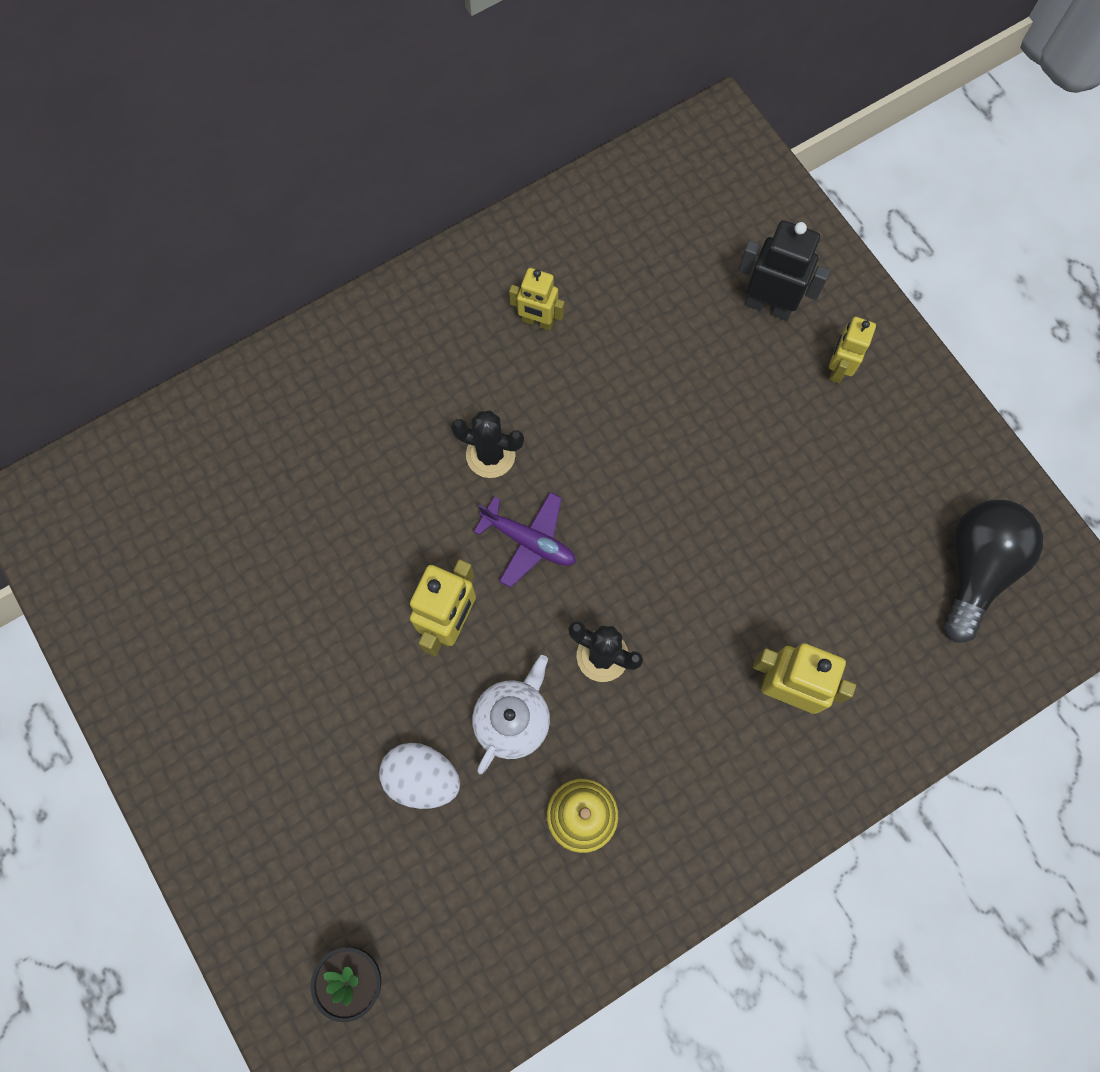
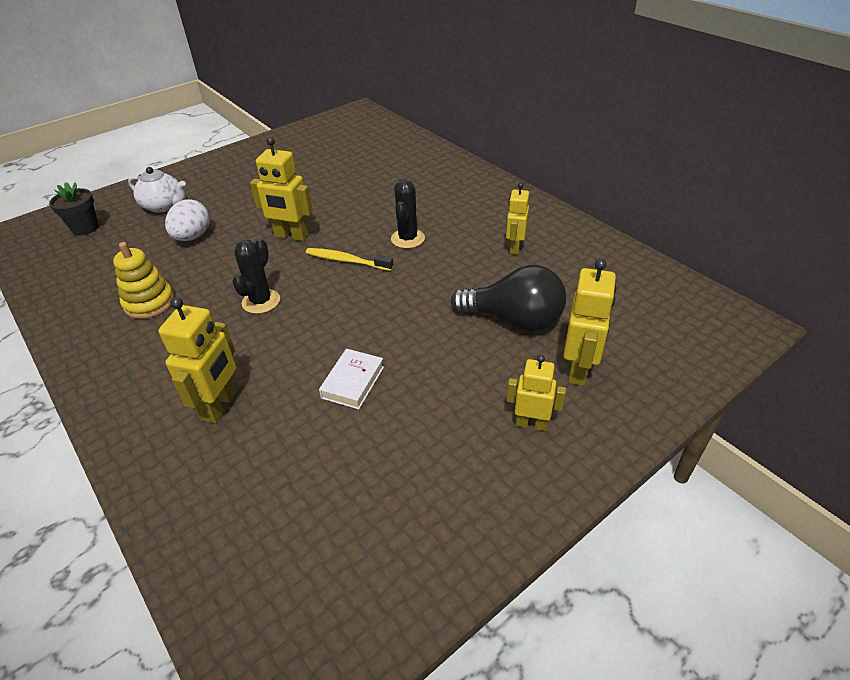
camera: 85 degrees right, 30 degrees down
white teapot [472,655,550,774] -> white teapot moved to [128,167,186,213]
purple plane [474,492,576,588] -> yellow toothbrush [306,248,394,271]
black robot [738,220,830,321] -> yellow robot [563,259,616,386]
black light bulb [944,500,1043,642] -> black light bulb moved to [451,265,566,331]
none -> white book [319,349,384,409]

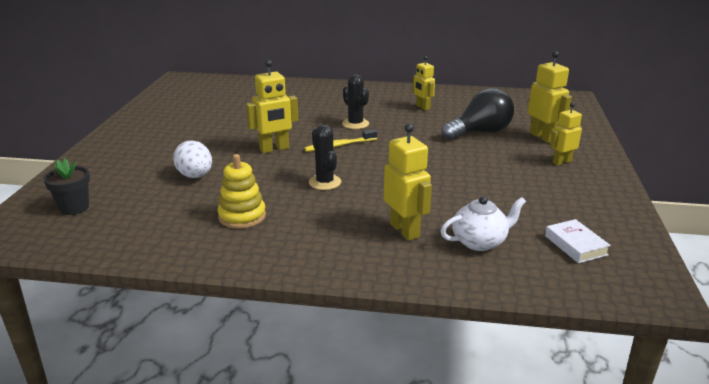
camera: 45 degrees left, 15 degrees down
white teapot [128,167,186,213] -> white teapot moved to [441,196,526,251]
white book [319,349,384,409] -> white book moved to [545,219,611,263]

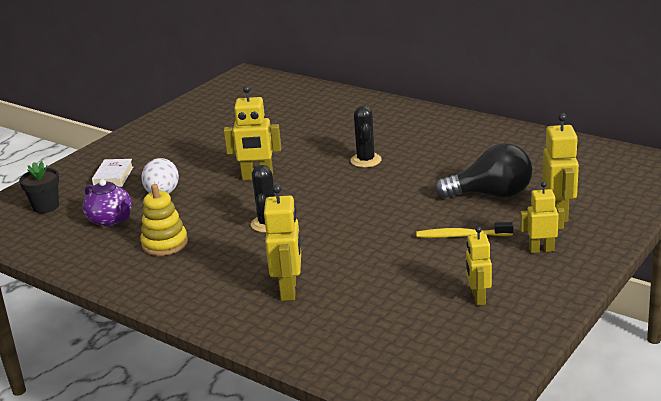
camera: 30 degrees right, 0 degrees up
yellow toothbrush [304,129,377,152] -> yellow toothbrush moved to [416,222,513,238]
yellow robot [413,56,435,110] -> yellow robot moved to [466,227,492,306]
white teapot [441,196,526,251] -> none
white book [545,219,611,263] -> white book moved to [92,159,133,187]
none -> purple teapot [83,179,132,227]

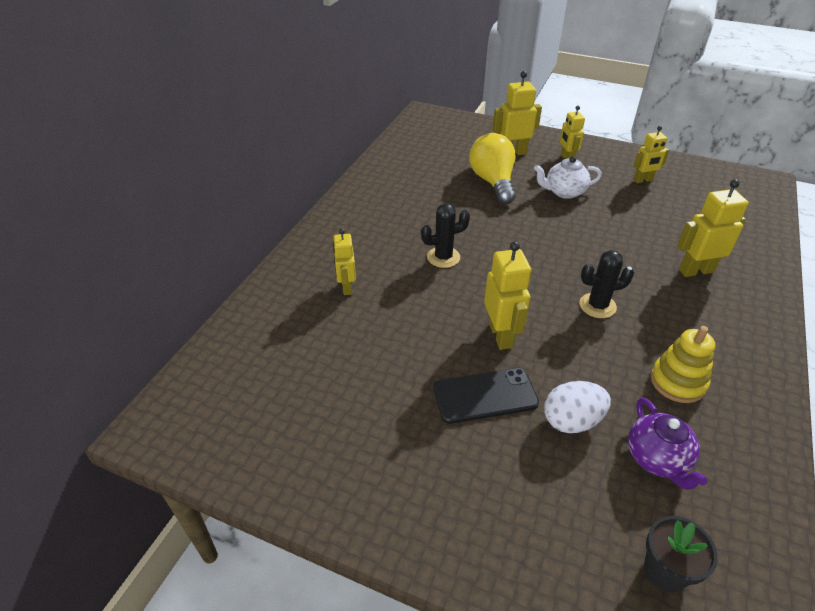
camera: 105 degrees left, 15 degrees up
purple teapot [83,179,132,227] -> purple teapot turned 135 degrees clockwise [628,397,708,490]
white book [92,159,133,187] -> none
yellow toothbrush [416,222,513,238] -> white teapot [534,156,602,199]
black light bulb [435,143,532,198] -> yellow light bulb [469,133,516,204]
none -> yellow robot [333,229,356,295]
none -> black phone [433,368,539,424]

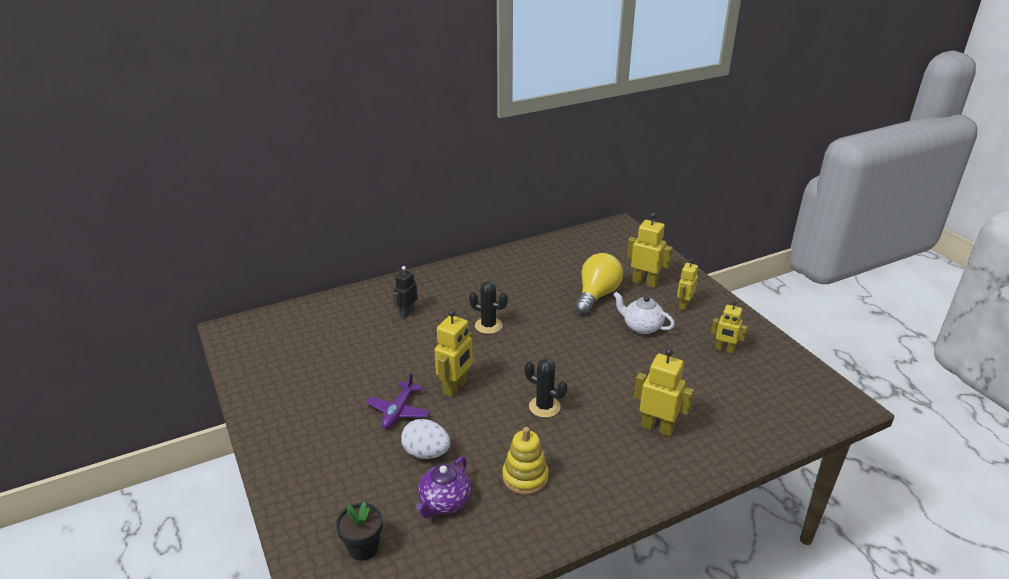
camera: 40 degrees right, 10 degrees down
yellow robot [333,229,356,295] -> black robot [393,266,418,318]
black phone [433,368,539,424] -> purple plane [366,372,430,429]

